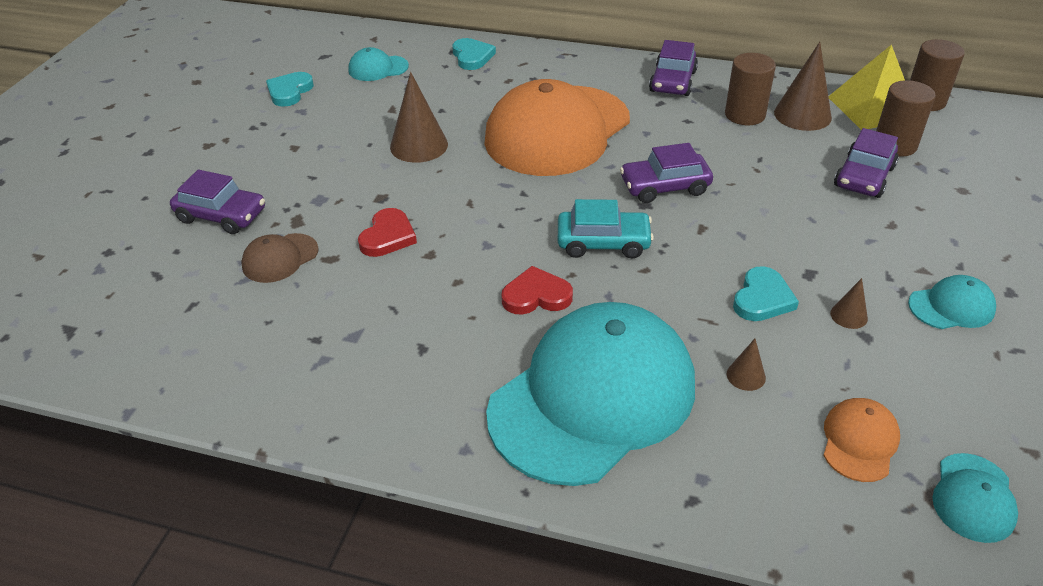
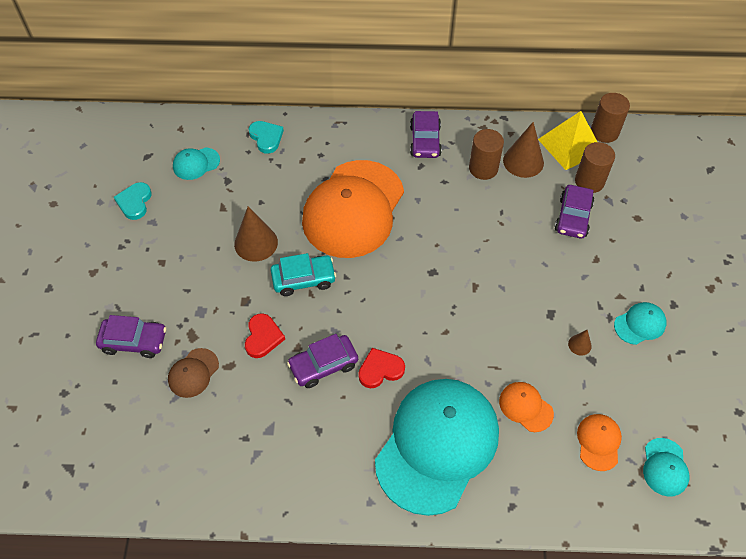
camera: 15 degrees left, 15 degrees up
turquoise car [558,199,654,258] -> turquoise car moved to [271,253,336,296]
purple car [620,143,713,203] -> purple car moved to [287,334,358,388]
brown cone [727,339,766,391] -> orange cap [499,382,554,432]
turquoise heart [733,266,799,321] -> none

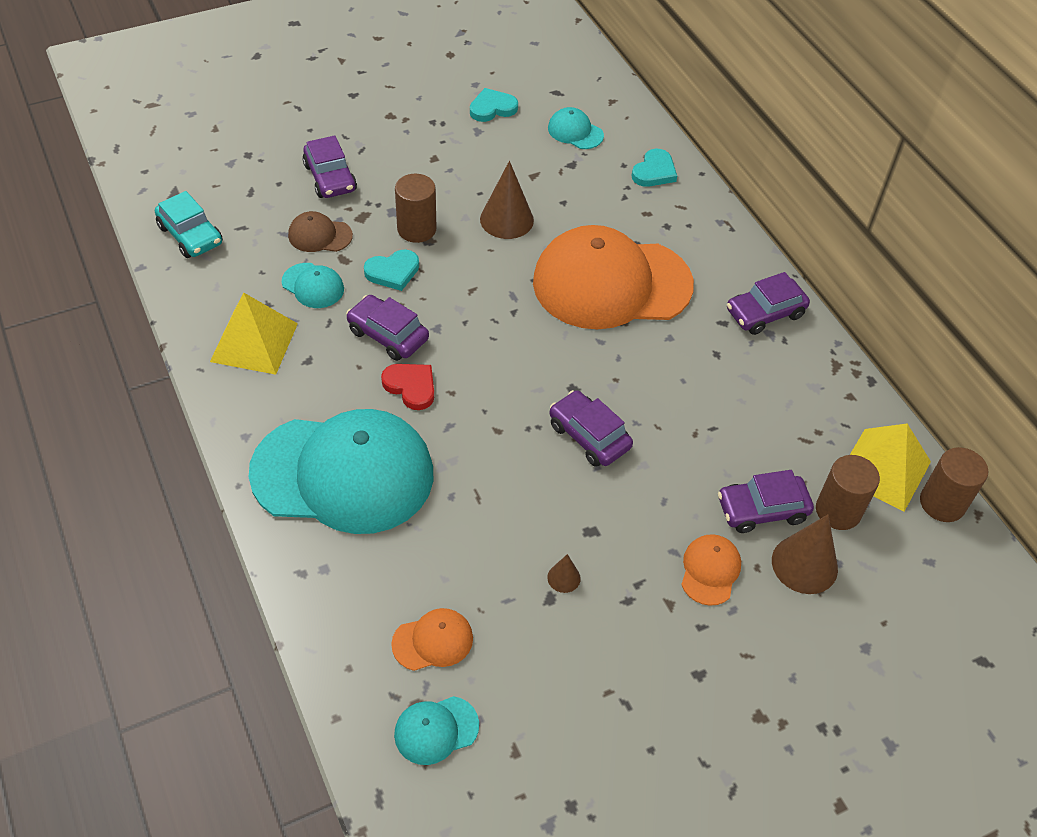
camera: 60 degrees right, 5 degrees down
red heart [245,313,285,358] -> turquoise heart [364,249,419,291]
turquoise car [271,253,336,296] -> turquoise car moved to [155,191,223,258]
brown cylinder [469,129,504,180] -> brown cylinder moved to [395,174,436,243]
orange cap [499,382,554,432] -> orange cap moved to [681,534,741,606]
brown cone [503,122,544,178] -> brown cone moved to [772,515,838,594]
turquoise cap [614,302,667,345] -> turquoise cap moved to [282,263,344,308]
none -> yellow pyramid [210,293,298,375]
none -> purple car [550,390,633,467]

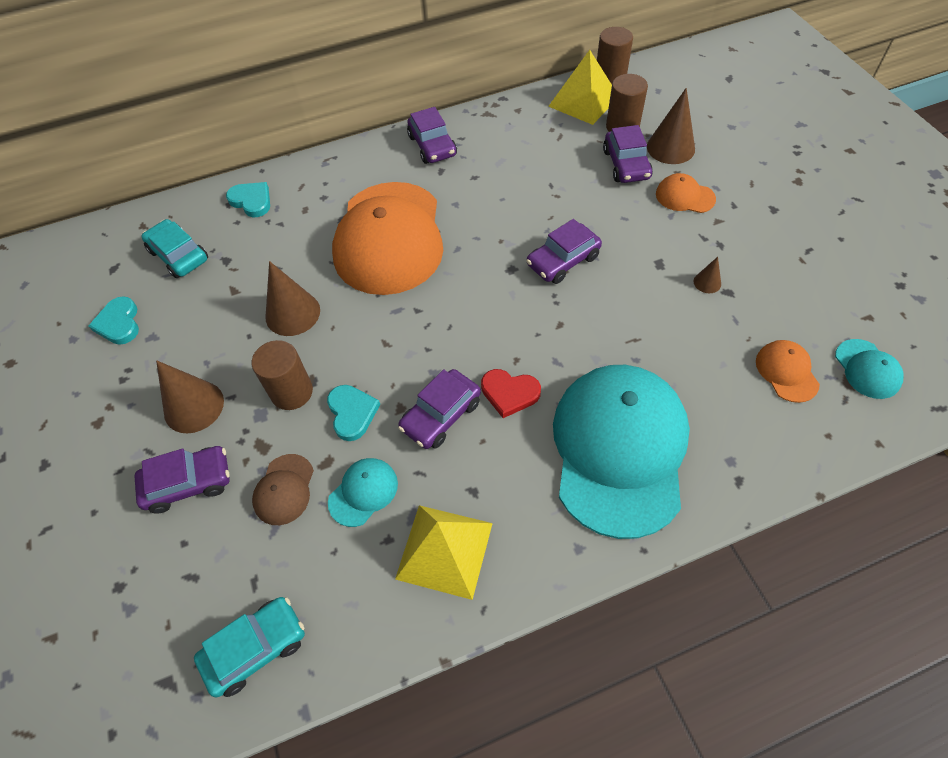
camera: 80 degrees left, 5 degrees up
red heart [381,364,434,410] -> red heart turned 120 degrees counterclockwise [481,369,541,418]
turquoise cap [548,107,604,149] -> turquoise car [141,219,208,278]
none -> brown cone [156,360,224,433]

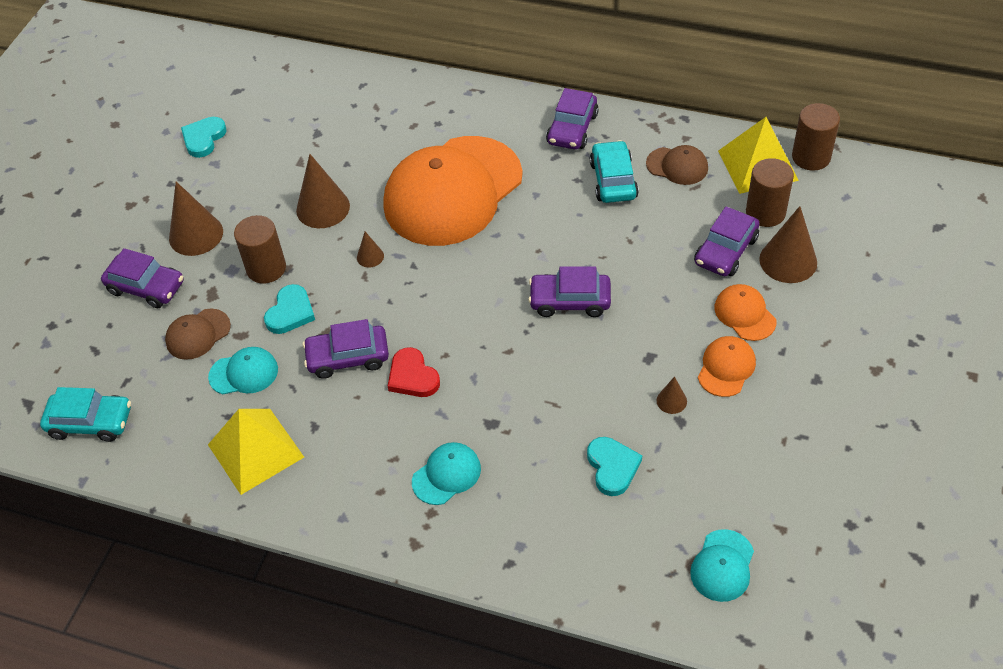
camera: 40 degrees right, 5 degrees down
turquoise car [141,219,208,278] -> turquoise car moved to [590,140,639,203]
turquoise heart [226,182,270,217] -> turquoise heart moved to [587,437,642,496]
turquoise cap [553,365,690,539] -> turquoise cap [412,442,481,505], size x0.41
orange cap [756,340,820,403] -> orange cap moved to [698,336,756,397]
none -> brown cone [357,232,384,268]
none -> brown cap [646,145,708,185]

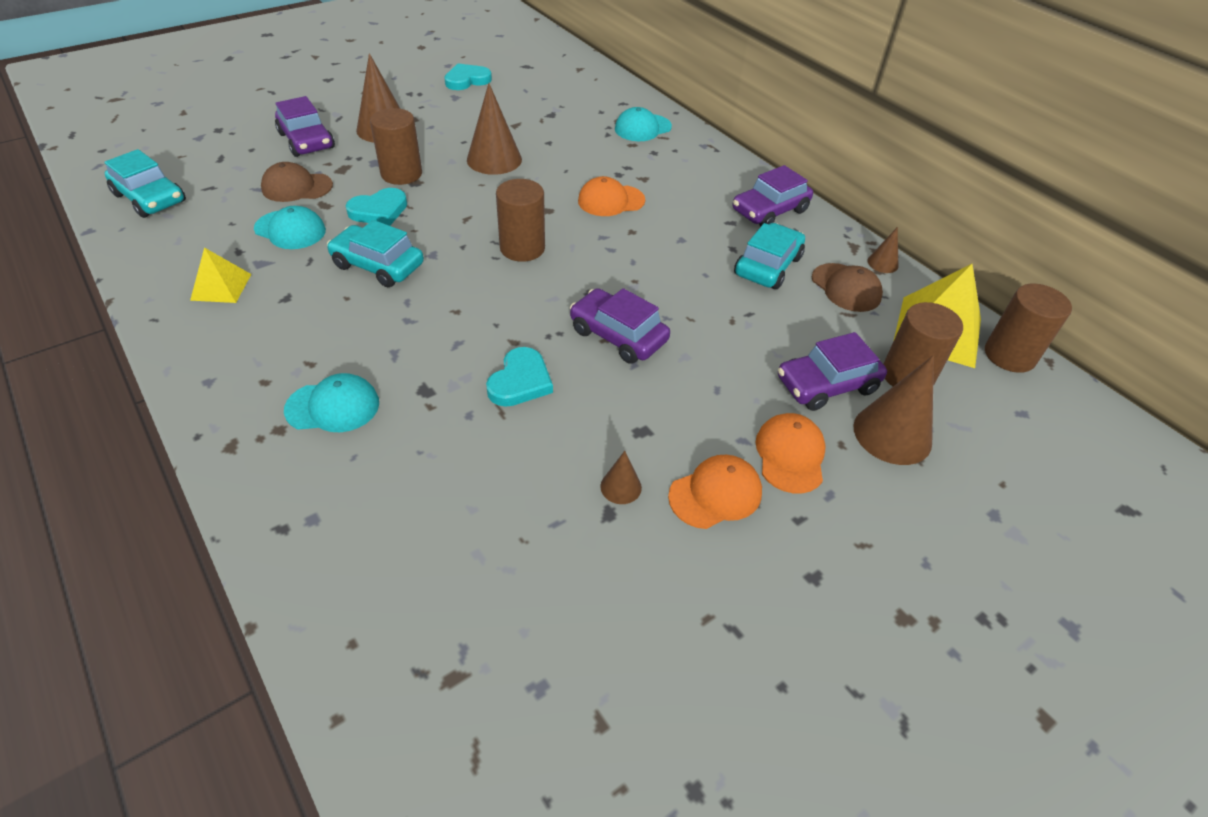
camera: 30 degrees right, 5 degrees down
yellow pyramid [208,409,304,495] -> yellow pyramid [190,247,251,303], size x0.57
purple car [303,319,389,379] -> turquoise car [327,220,424,287]
brown cone [357,232,384,268] -> brown cone moved to [867,227,899,273]
orange cap [383,136,523,246] -> orange cap [578,176,645,216], size x0.41
red heart [388,347,440,397] -> none
turquoise heart [587,437,642,496] -> turquoise heart moved to [486,347,553,407]
turquoise cap [690,529,754,602] -> turquoise cap moved to [615,107,672,141]
none -> brown cylinder [496,179,545,262]

